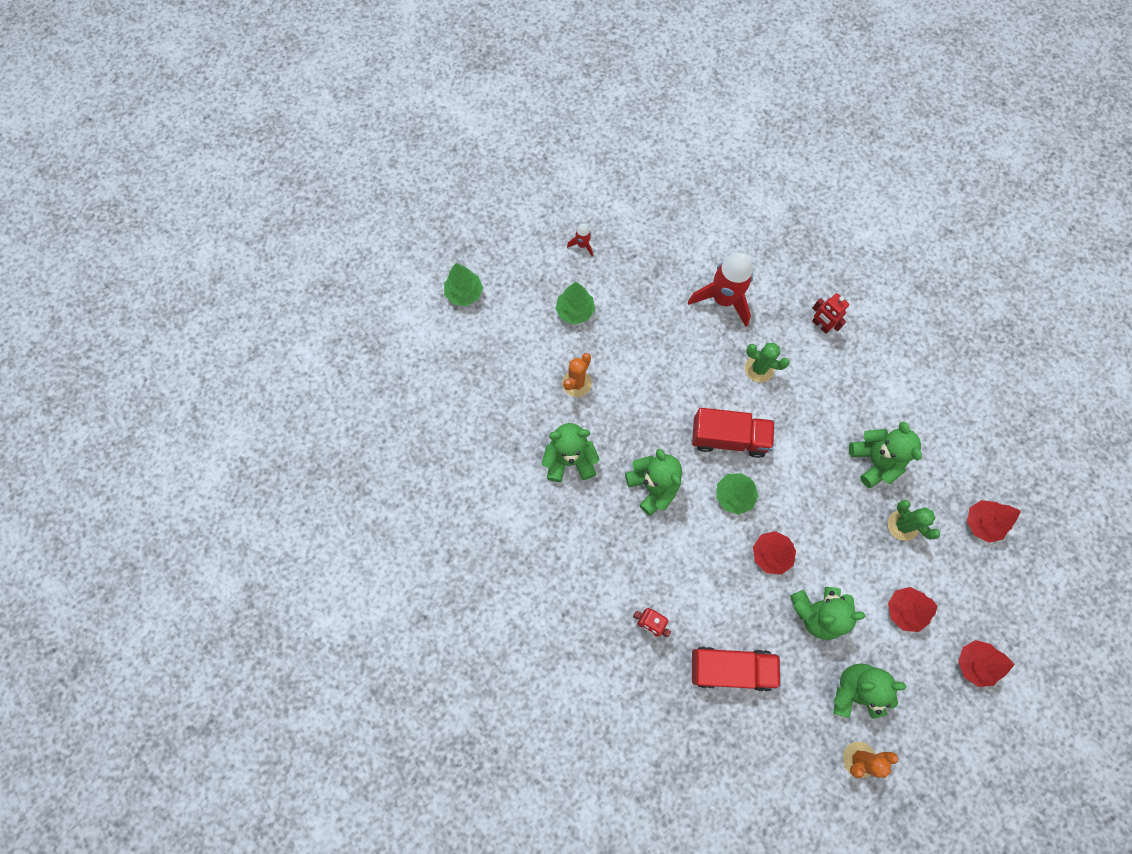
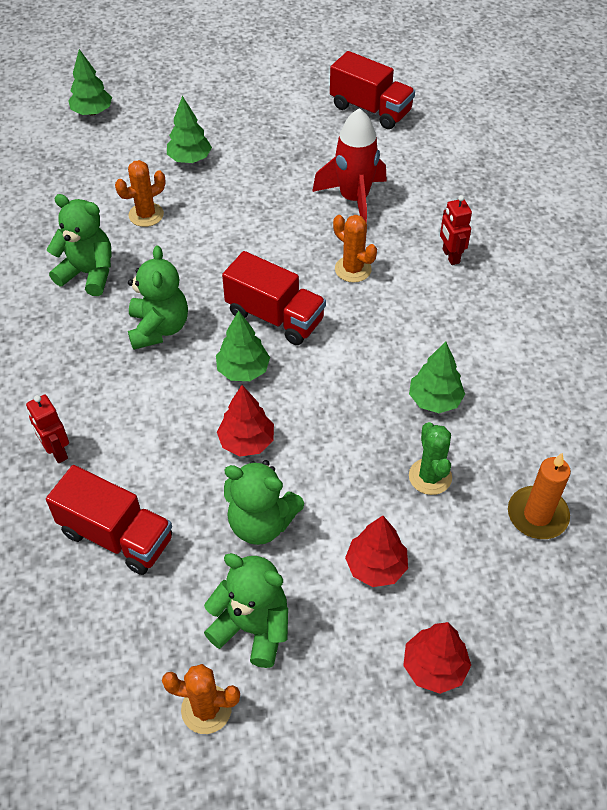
camera: 25 degrees right, 20 degrees down
red rocket [567,223,593,256] -> none
green cactus [745,343,790,382] -> orange cactus [333,215,377,282]
green teddy bear [849,421,922,488] -> green tree [409,342,465,413]
red tree [967,500,1021,543] -> orange candle [508,453,571,539]
none -> red truck [330,51,415,129]

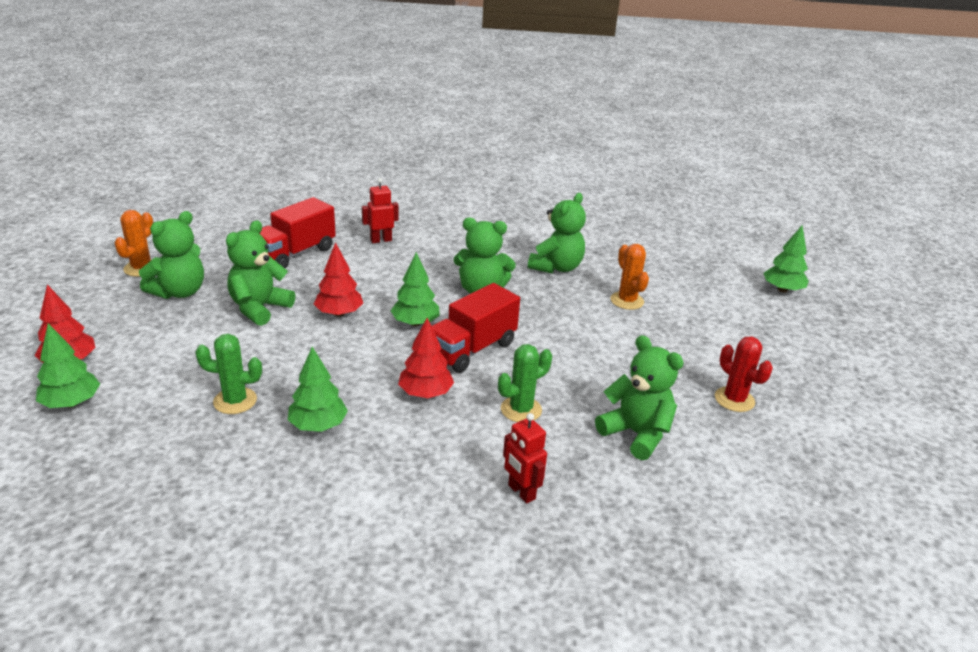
camera: 100 degrees right, 20 degrees down
green tree [167,96,212,163] -> green tree moved to [36,323,100,408]
red rocket [312,108,387,223] -> green teddy bear [595,335,684,460]
red truck [330,51,415,129] -> none
orange cactus [333,215,377,282] -> green cactus [498,344,552,422]
red tree [345,516,408,587] -> red tree moved to [398,318,454,398]
red robot [440,195,472,265] -> red robot turned 120 degrees counterclockwise [503,413,547,504]
orange candle [508,453,571,539] -> none
none -> red cactus [715,336,773,412]

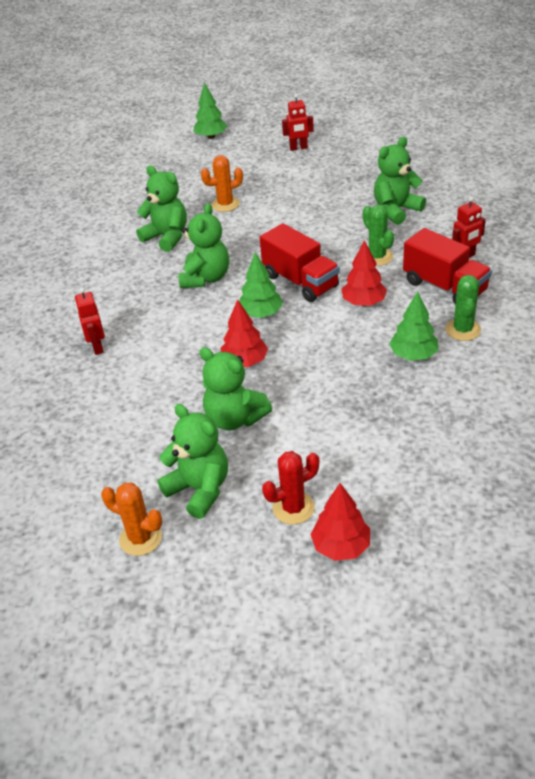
camera: 80 degrees left, 10 degrees up
green tree [36,323,100,408] -> none
green cactus [195,334,262,414] -> green cactus moved to [445,275,481,341]
red truck [260,197,336,268] -> red truck moved to [403,228,492,305]
red cactus [715,336,773,412] -> red cactus moved to [262,451,319,525]
none -> red robot [282,94,314,151]

